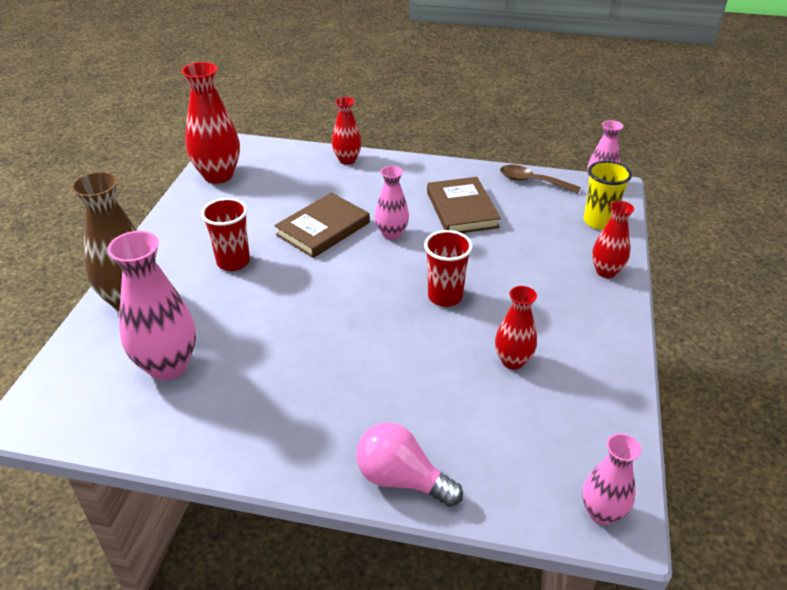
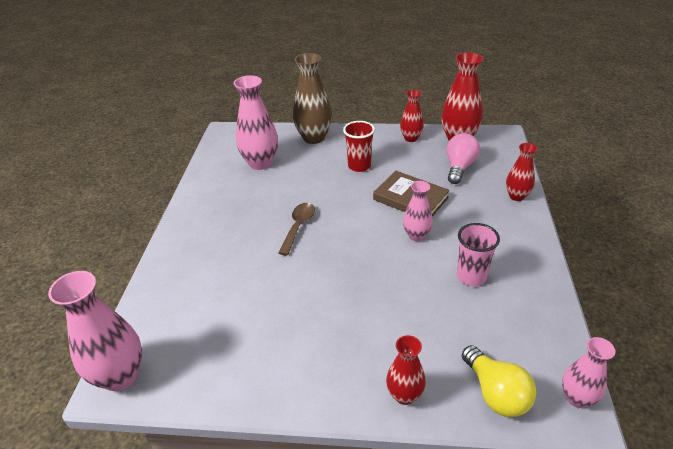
camera: 85 degrees right, 0 degrees up
pink light bulb [356,422,463,507] -> pink light bulb moved to [447,133,480,184]
red cup [424,230,473,307] -> none
brown book [427,177,501,233] -> pink cup [457,223,500,286]
red vase [495,286,537,370] -> red vase moved to [400,90,424,142]
brown spoon [500,165,581,193] -> brown spoon moved to [279,203,315,256]
pink vase [582,433,641,525] -> pink vase [48,271,142,391], size x1.70
yellow cup [584,161,632,230] -> yellow light bulb [462,345,536,417]

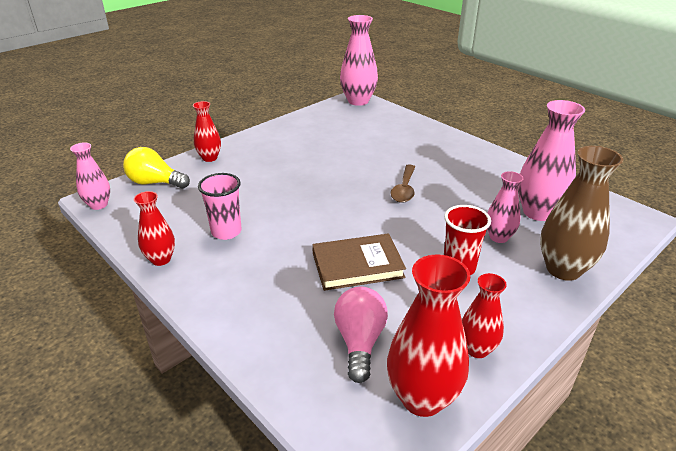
camera: 130 degrees right, 5 degrees down
brown spoon [279,203,315,256] -> brown spoon turned 45 degrees clockwise [390,164,415,203]
pink vase [403,181,433,241] -> pink vase moved to [487,171,524,243]
pink light bulb [447,133,480,184] -> pink light bulb turned 150 degrees counterclockwise [334,287,388,383]
red vase [506,143,538,201] -> red vase moved to [134,191,175,266]

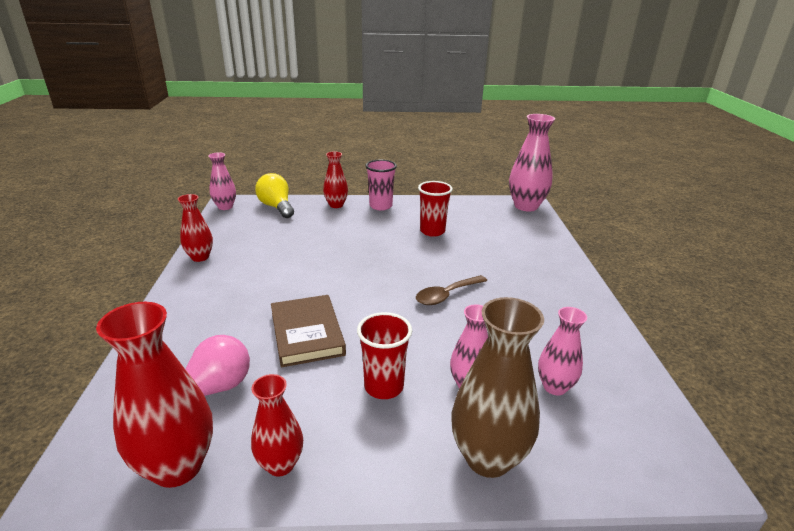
camera: 40 degrees right, 5 degrees down
pink cup [198,173,242,240] -> pink cup moved to [365,160,397,210]
brown book [312,233,406,291] -> brown book turned 45 degrees clockwise [271,295,346,367]
pink vase [517,100,585,221] -> pink vase [538,307,587,395], size x0.59
none -> red cup [418,181,453,237]

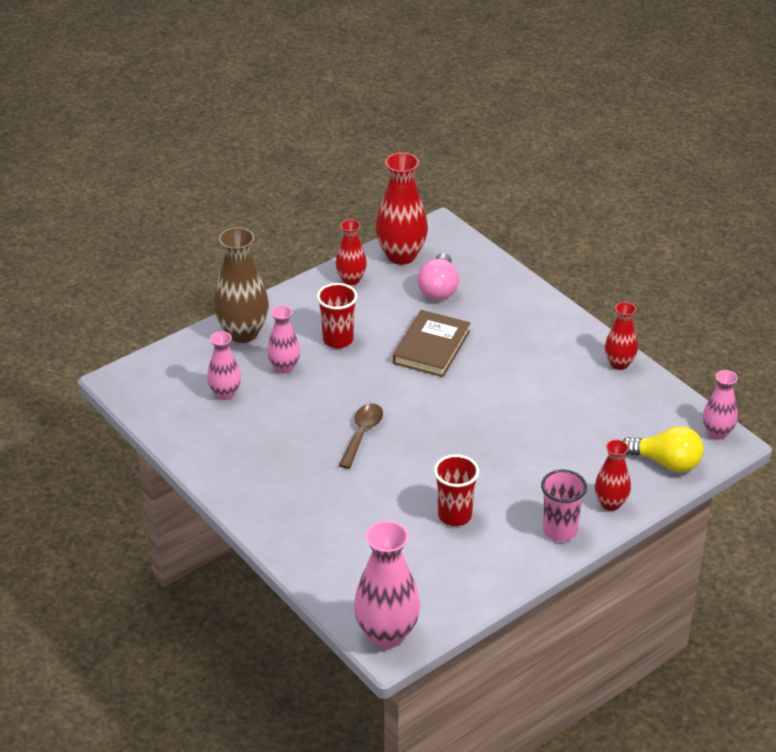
camera: 145 degrees right, 10 degrees up
brown book [271,295,346,367] -> brown book turned 75 degrees clockwise [393,310,470,377]

